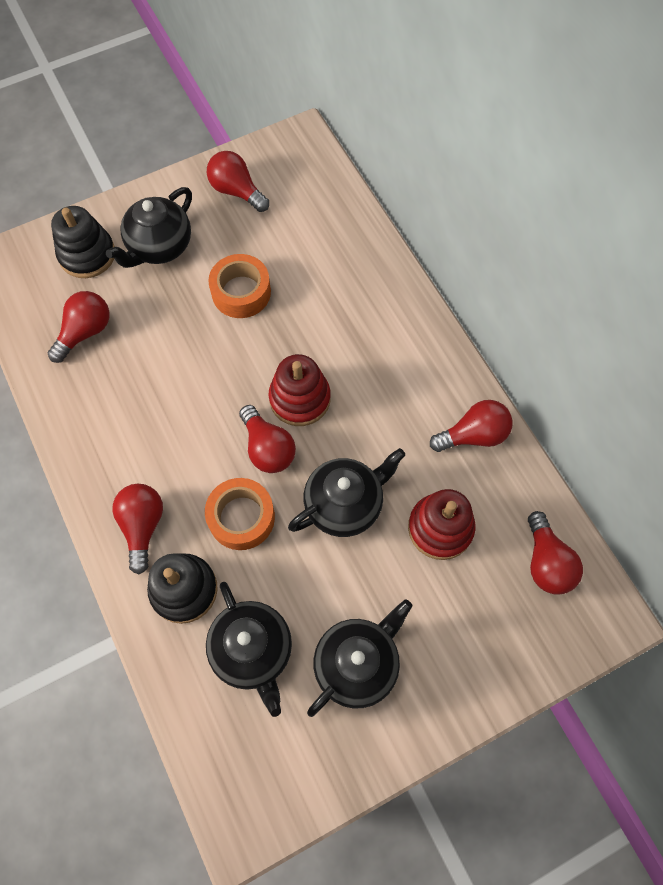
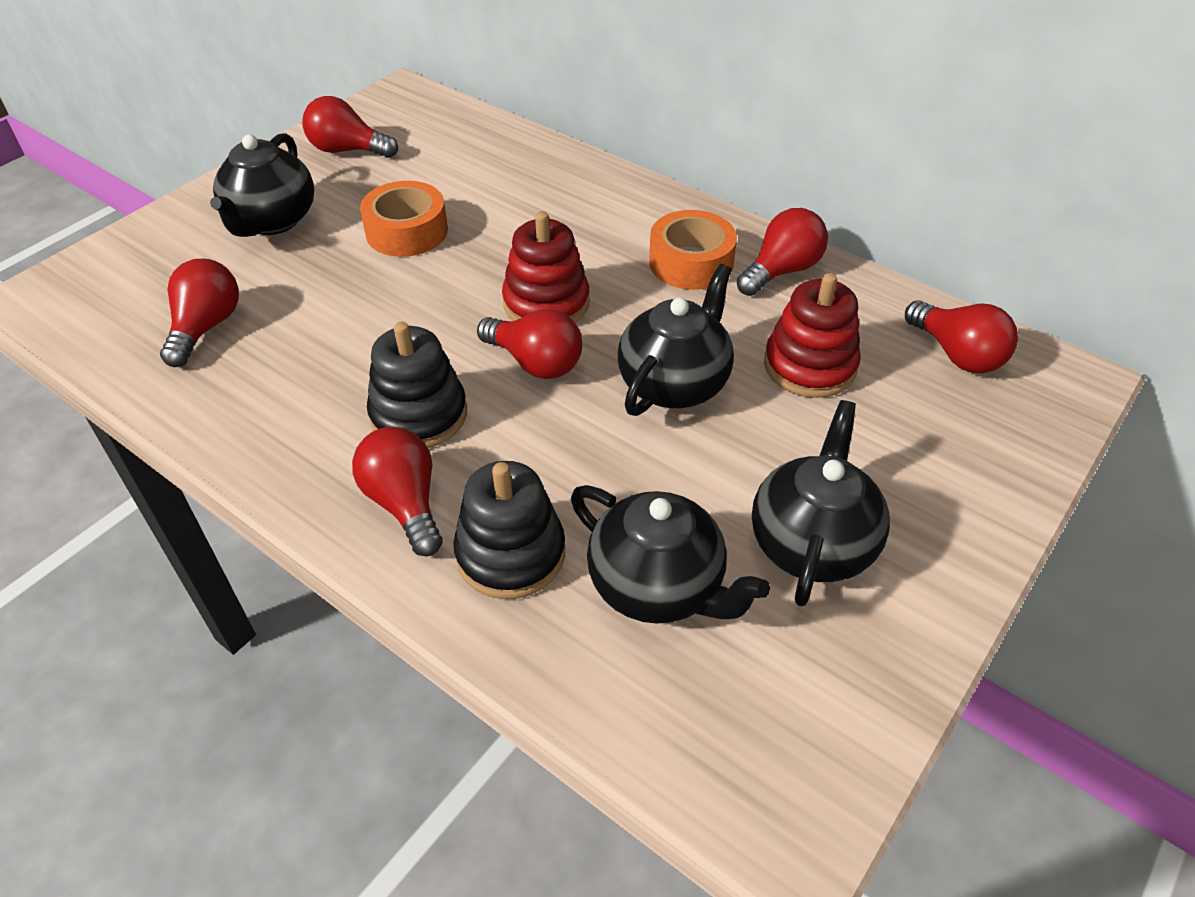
camera: 25 degrees left, 20 degrees down
black stacking toy [51,206,115,278] -> black stacking toy moved to [367,322,467,448]
orange tape [205,478,275,550] -> orange tape moved to [649,210,737,290]

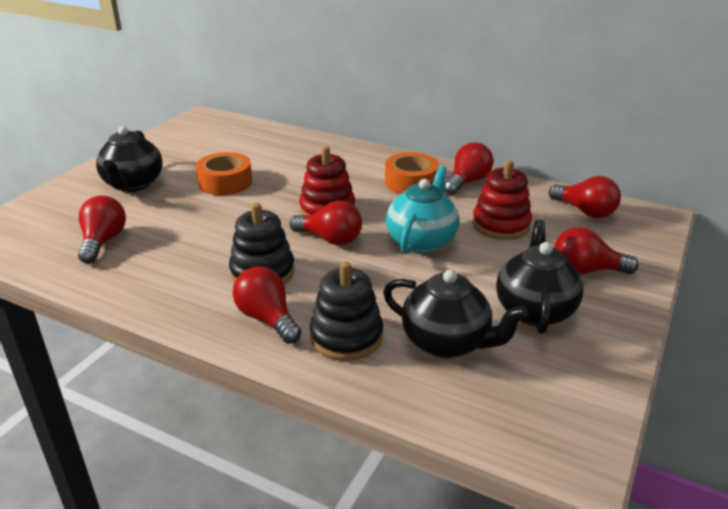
camera: 10 degrees left, 15 degrees down
red light bulb [302,96,398,158] -> red light bulb moved to [554,227,639,275]
black teapot [618,264,734,416] -> turquoise teapot [386,166,459,254]

